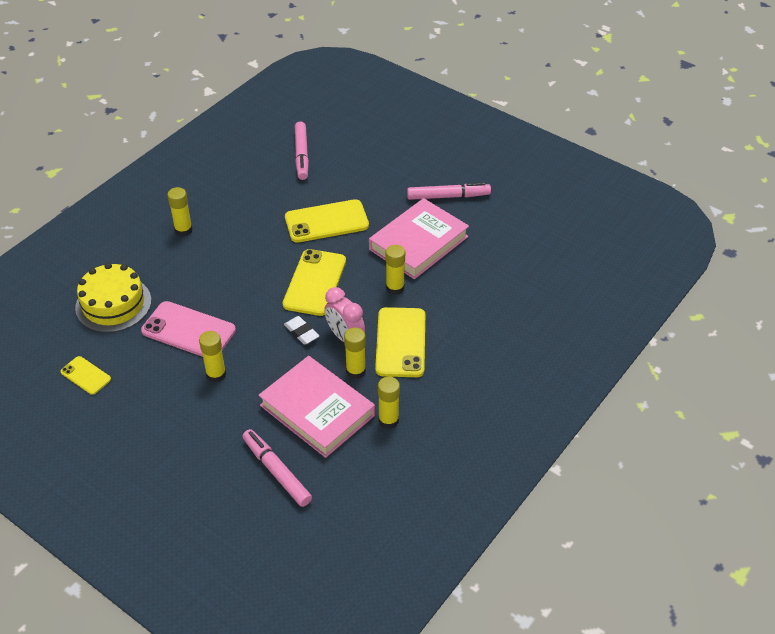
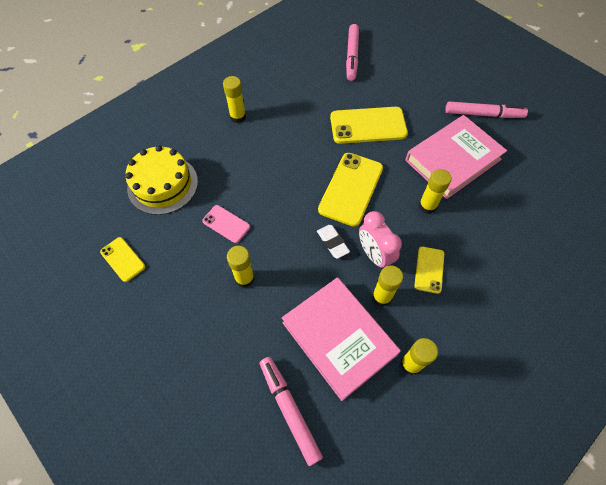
camera: 10 degrees right, 15 degrees up
pink phone [141,301,236,357] -> pink phone [202,205,250,243], size x0.54
yellow phone [375,307,425,377] -> yellow phone [414,247,444,294], size x0.54

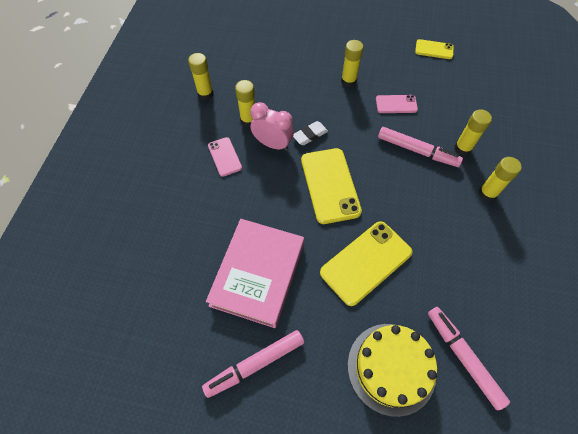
camera: 145 degrees right, 0 degrees up
yellow cake [125,145,198,215] -> yellow cake moved to [348,324,437,417]
pink marker [260,357,323,466] -> pink marker moved to [378,127,463,167]
pink book [282,277,401,401] -> none
white eraser [317,225,350,259] -> white eraser turned 60 degrees counterclockwise [293,121,328,145]
yellow phone [414,247,444,294] -> pink phone [208,137,242,177]
yellow glue stick [419,169,452,214] -> yellow glue stick moved to [455,109,492,156]

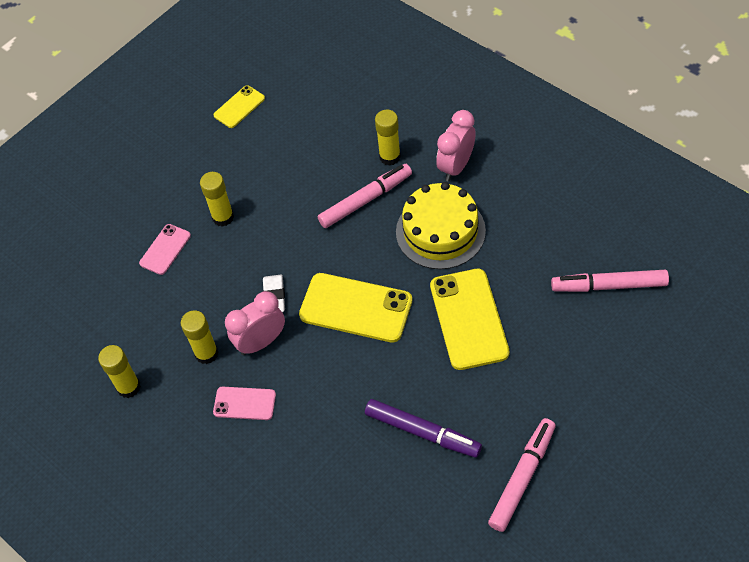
camera: 55 degrees left, 5 degrees down
pink marker [202,330,304,398] -> pink marker turned 150 degrees counterclockwise [488,418,556,532]
pink book [206,219,304,328] -> purple marker [365,399,482,458]
yellow cake [348,324,437,417] -> yellow cake moved to [396,182,486,269]
pink phone [376,95,418,113] -> pink phone moved to [139,224,191,275]
yellow glue stick [479,157,522,201] -> pink clock [436,110,476,181]

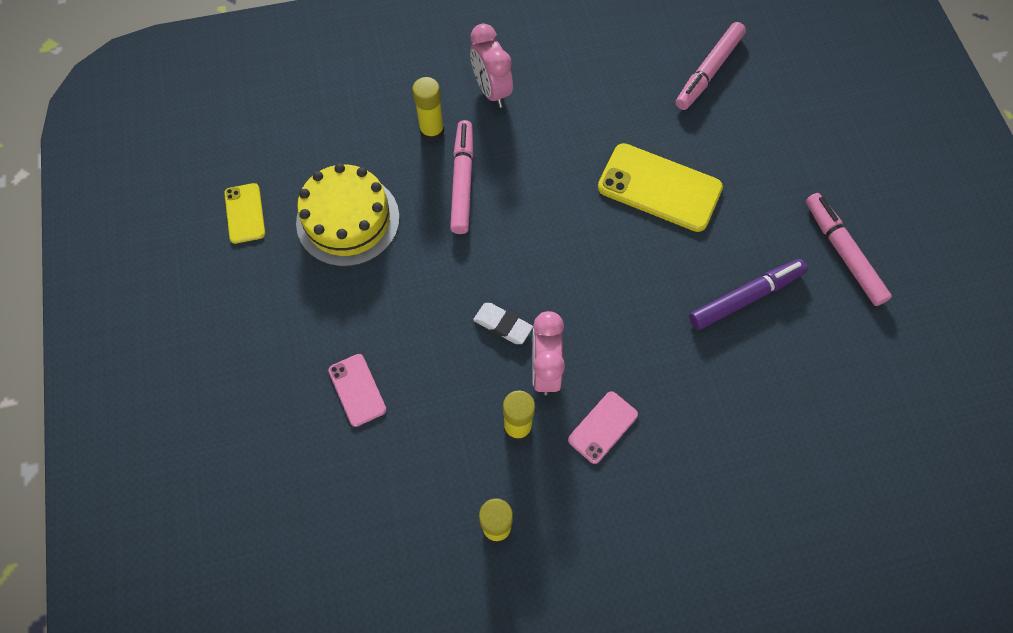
camera: 60 degrees left, 10 degrees up
yellow glue stick [200,172,234,227] -> none
yellow phone [299,273,412,343] -> none
yellow cake [396,182,486,269] -> yellow cake moved to [296,163,400,267]

